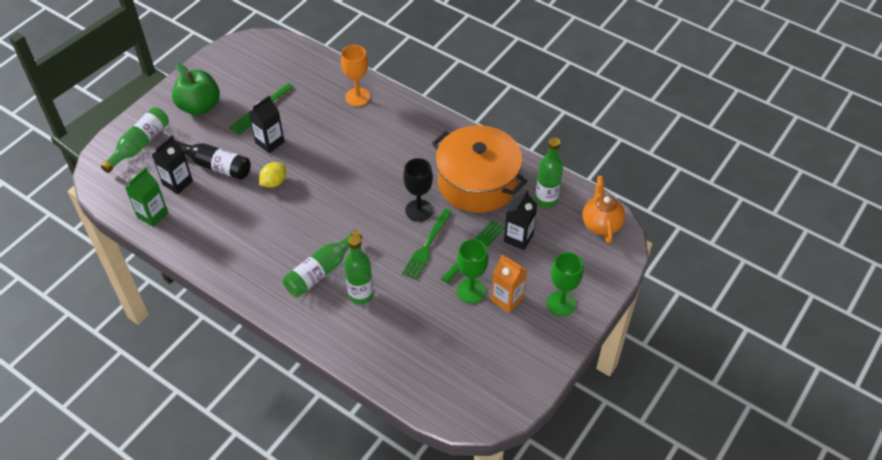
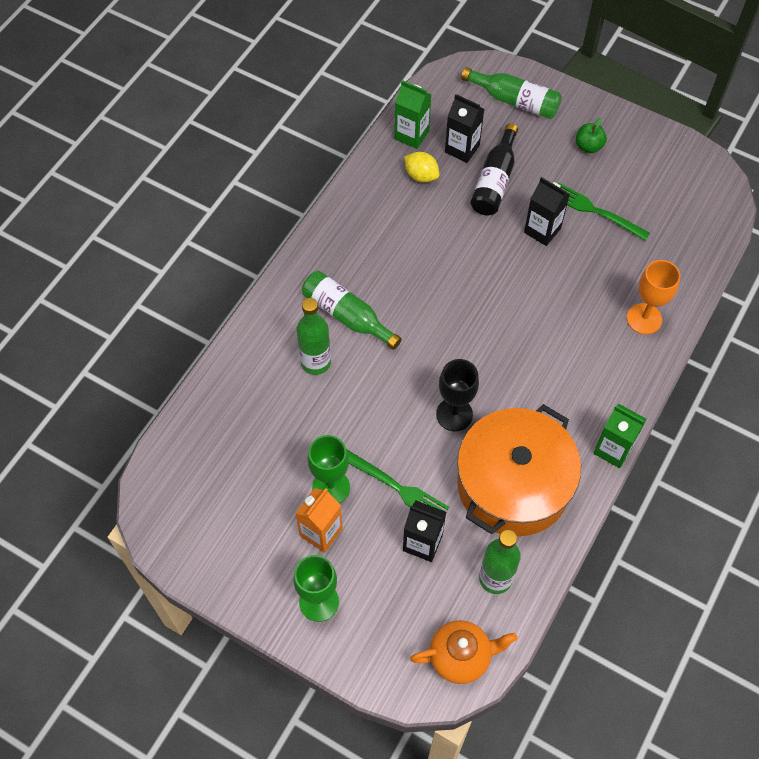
camera: 85 degrees right, 10 degrees up
green apple [172,63,220,115] -> green apple [576,118,607,153], size x0.52
yellow lemon [259,162,286,188] -> yellow lemon moved to [404,152,439,183]
green fork [402,209,452,279] -> none
none -> green carton [593,404,647,468]

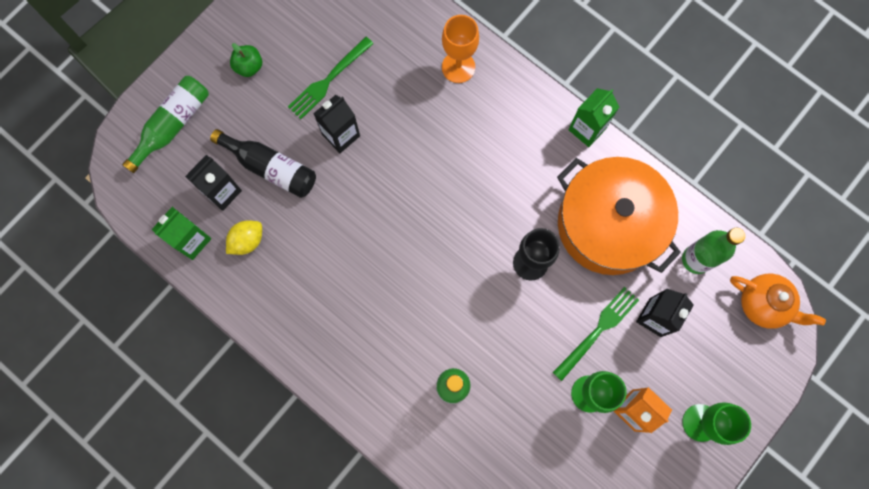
camera: 80 degrees left, 15 degrees up
green bottle [302,271,402,350] -> none
orange teapot [410,620,517,684] -> orange teapot turned 120 degrees clockwise [730,274,826,329]

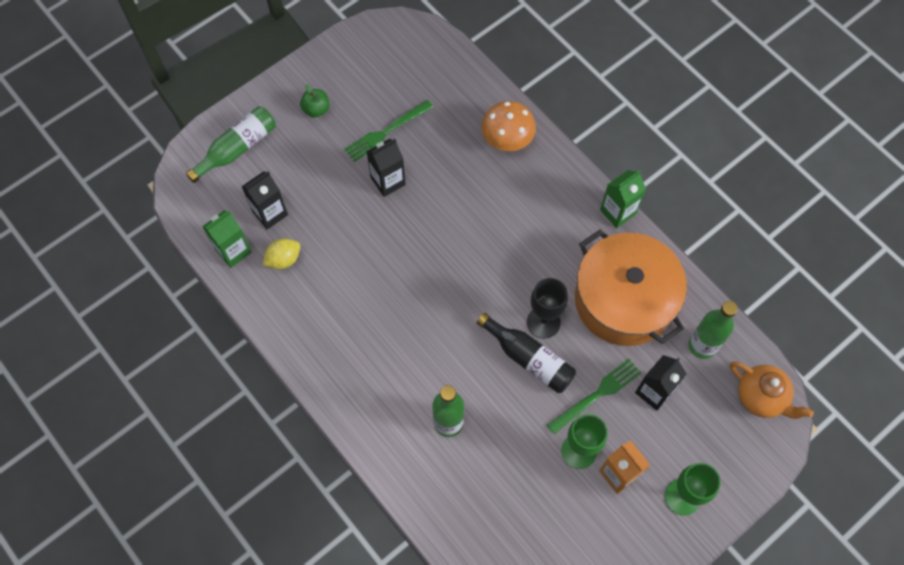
camera: 10 degrees right, 10 degrees down
black bottle [210,129,316,198] -> black bottle moved to [477,313,576,393]
orange goblet [442,15,479,83] -> orange mushroom [482,101,536,151]

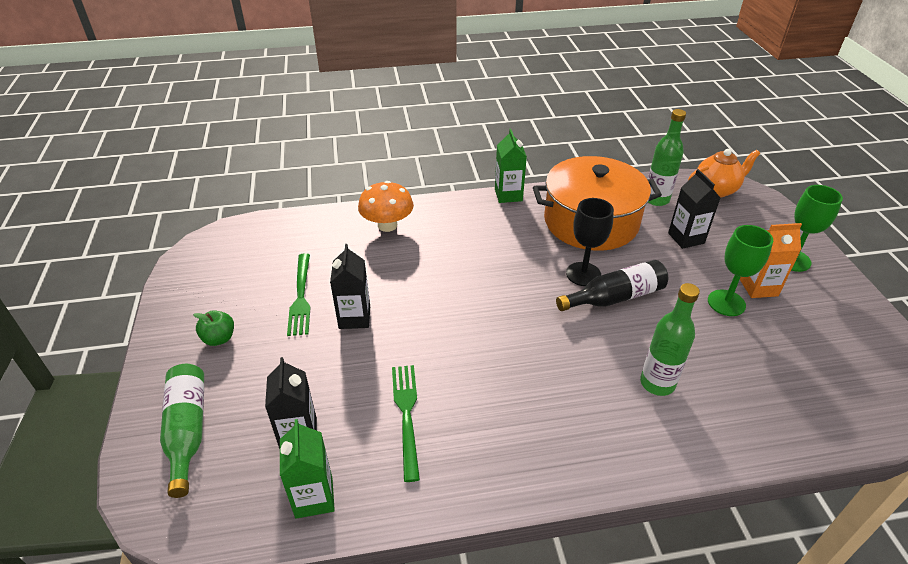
camera: 60 degrees left, 25 degrees down
yellow lemon [263,238,300,269] -> none
green fork [547,359,641,434] -> green fork moved to [392,365,420,482]

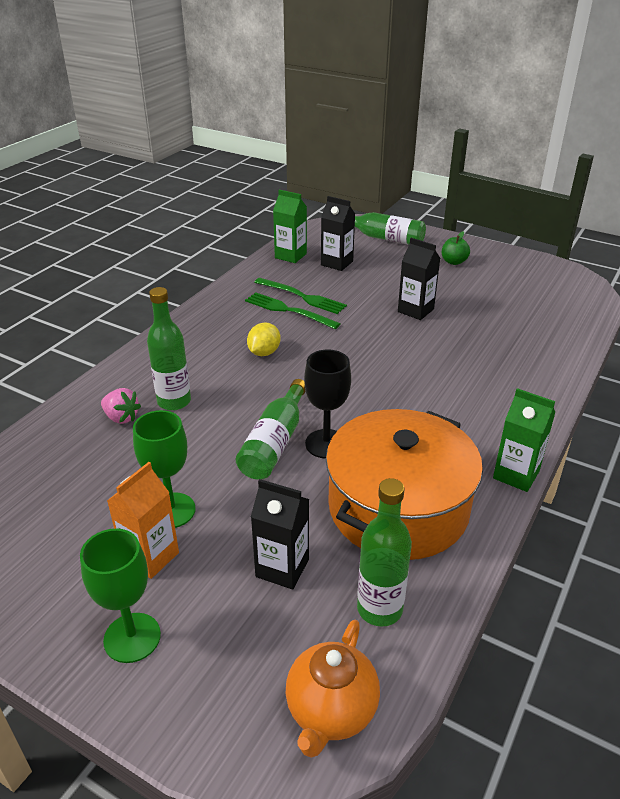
camera: 130 degrees right, 5 degrees down
green fork [287,253,310,336] -> green fork moved to [245,292,341,329]
orange mushroom [358,181,414,232] -> none
black bottle [556,260,668,311] -> green bottle [236,379,306,480]
none -> pink strawberry [101,388,141,424]
none -> yellow lemon [247,322,281,356]

